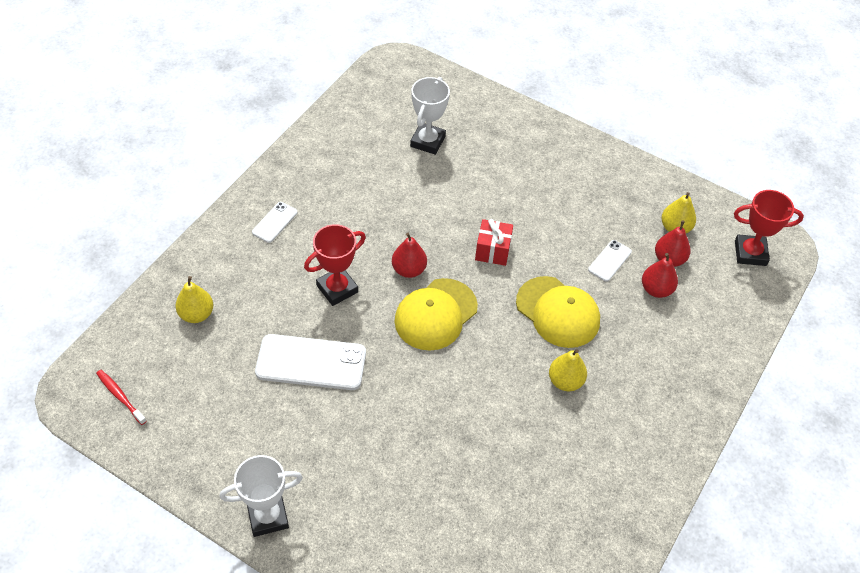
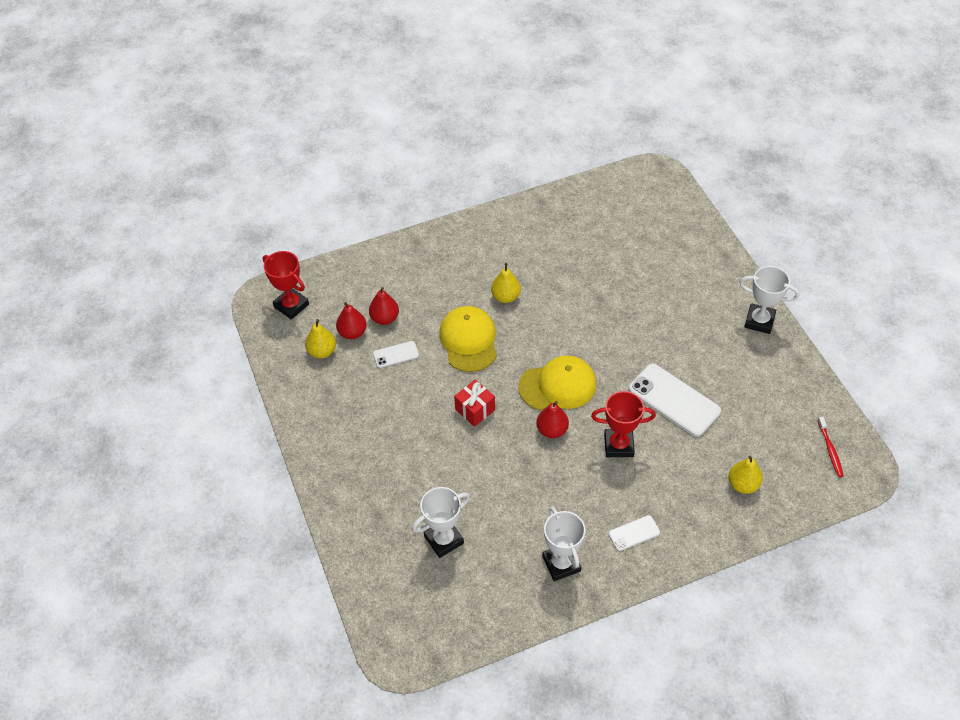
camera: 140 degrees left, 0 degrees up
none -> white trophy [542,507,586,581]

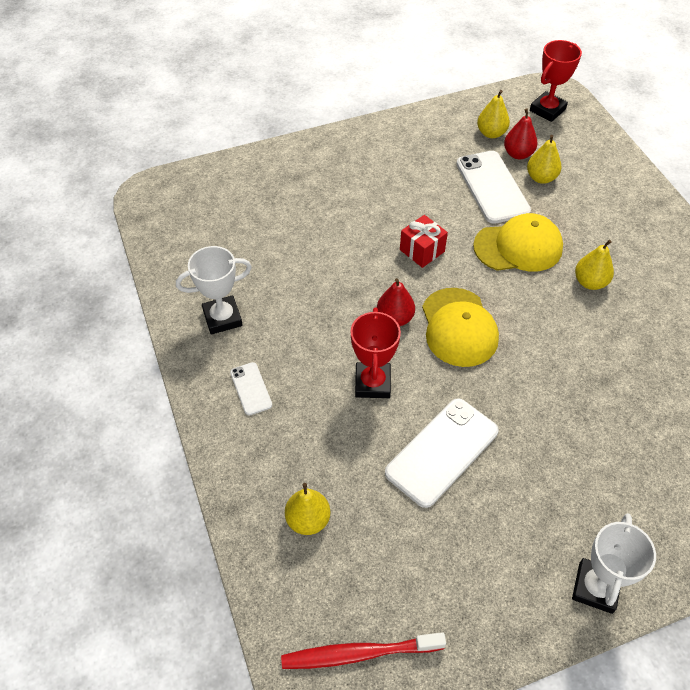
camera: 90 degrees right, 0 degrees up
red pear [369,287,399,325] -> yellow pear [527,135,562,184]
white phone [373,341,419,368] -> white phone [456,151,531,224], size x1.97
white trophy [412,487,470,558] -> none
red toothbrush [818,417,844,477] -> red toothbrush [281,632,446,669], size x1.61

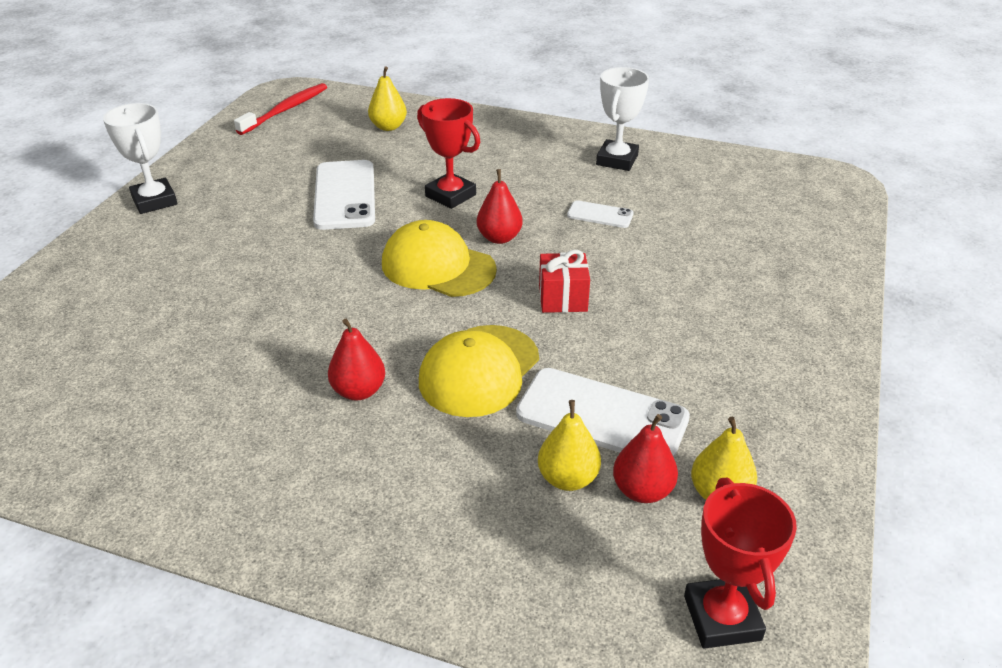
camera: 130 degrees right, 15 degrees down
white phone [230,362,272,416] -> white phone moved to [567,200,633,228]
yellow pear [575,240,614,290] -> red pear [328,319,385,401]

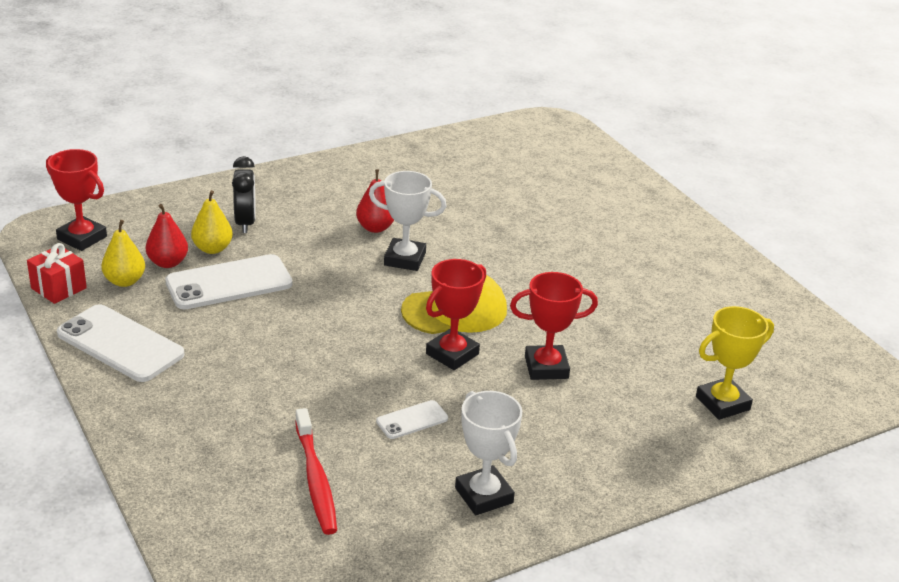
camera: 130 degrees right, 5 degrees down
white trophy [103,103,177,214] -> white trophy moved to [369,171,446,271]
red toothbrush [234,83,327,135] -> red toothbrush moved to [295,408,337,535]
white phone [313,160,375,230] -> white phone moved to [57,304,184,382]
yellow pear [368,66,407,131] -> yellow trophy [696,306,774,420]
yellow cap [419,325,539,417] -> none
red pear [477,169,523,244] -> red trophy [426,259,486,370]
red gift [539,250,590,313] -> red gift moved to [27,243,87,304]
none -> black clock [232,156,256,233]

